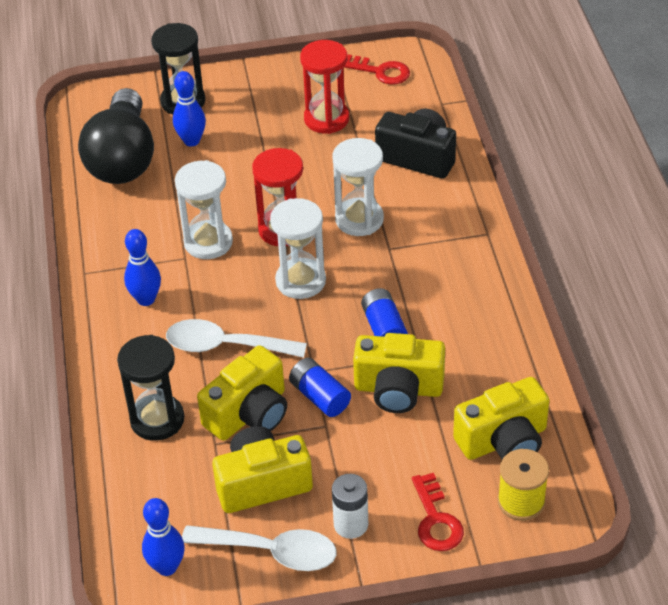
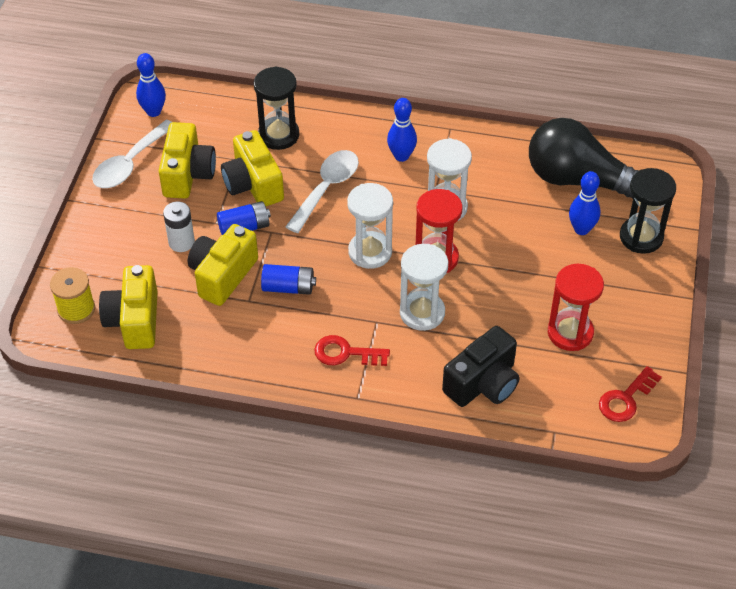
camera: 110 degrees right, 5 degrees up
white battery [332,474,368,539] -> white battery moved to [163,202,195,252]
red key [412,473,464,551] -> red key moved to [314,335,390,366]

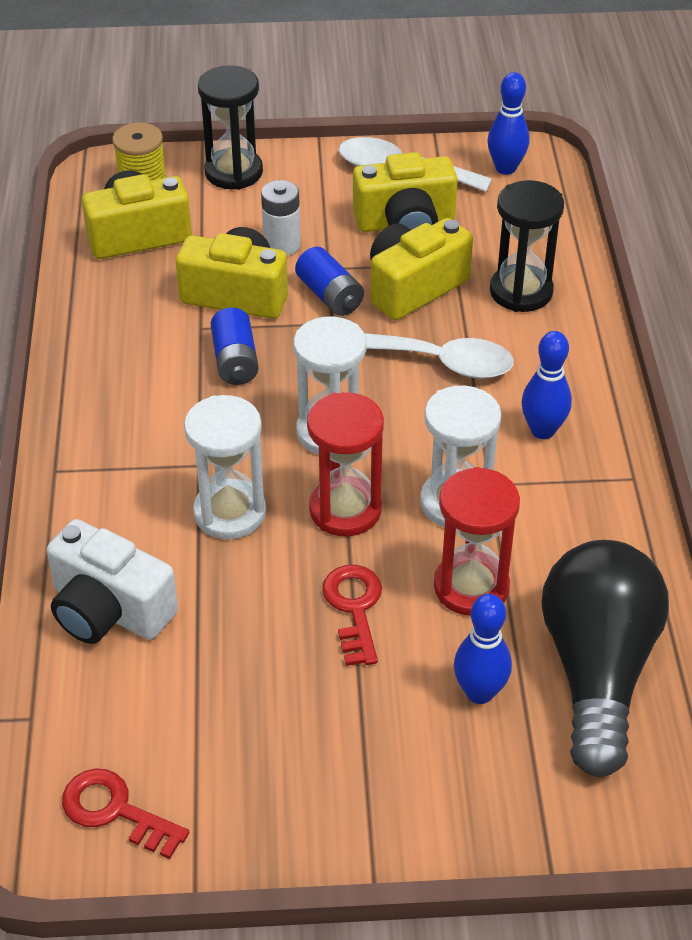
camera: 75 degrees right, 5 degrees down
red key [314,335,390,366] -> red key moved to [322,565,382,666]
black camera [442,326,520,407] -> white camera [47,519,178,644]
red hourglass [548,264,604,351] -> red hourglass moved to [434,467,520,616]
black hourglass [620,168,676,254] -> black hourglass moved to [198,65,263,190]

